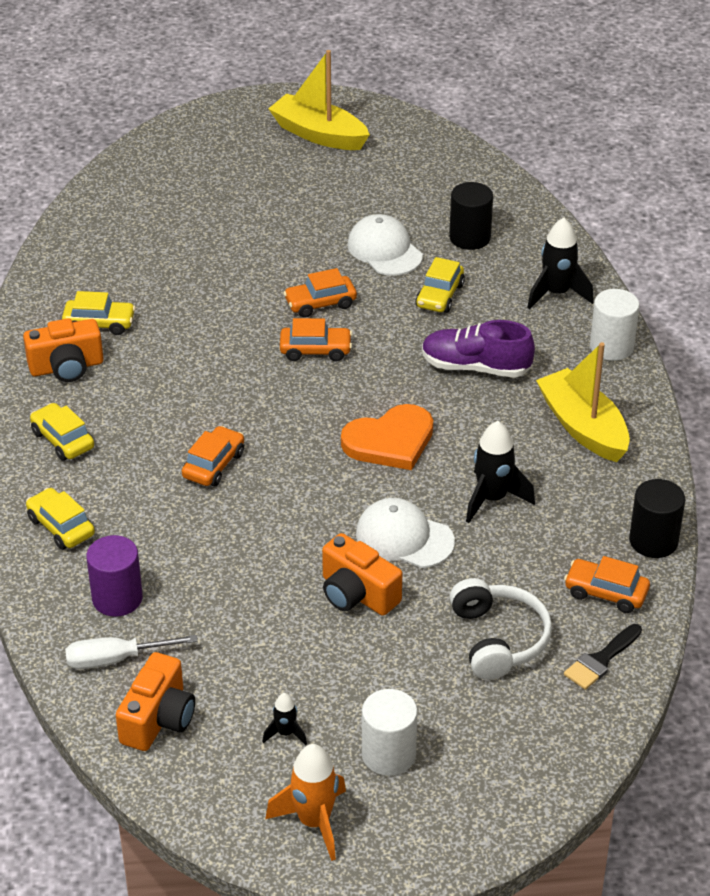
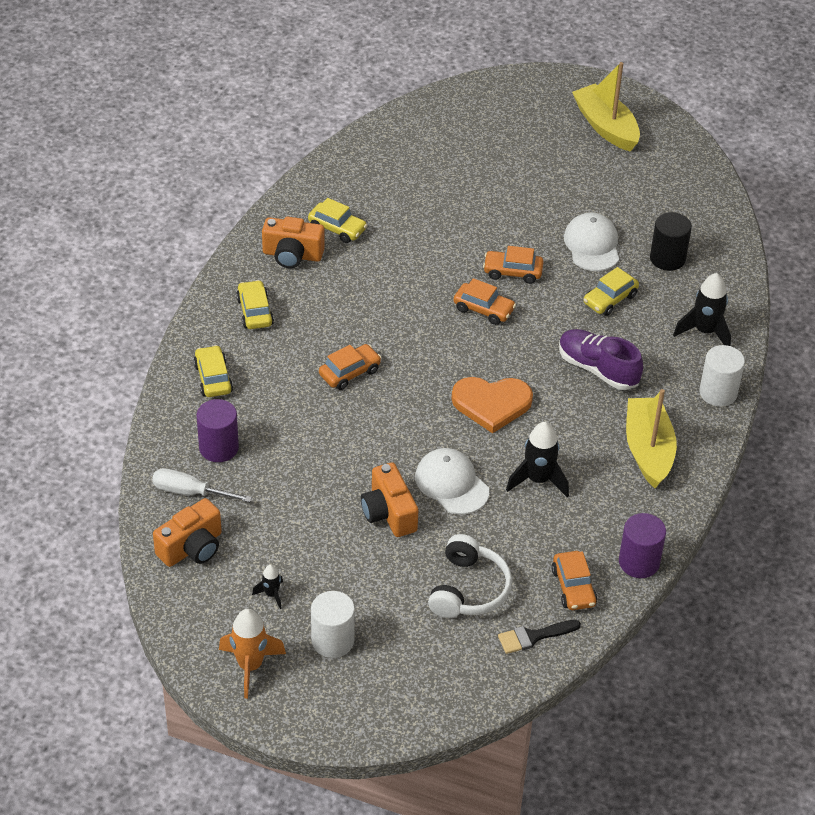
camera: 25 degrees right, 5 degrees up
orange car [564,556,650,613] -> orange car turned 150 degrees counterclockwise [552,551,597,610]
black cylinder [629,479,685,558] -> purple cylinder [619,513,666,578]

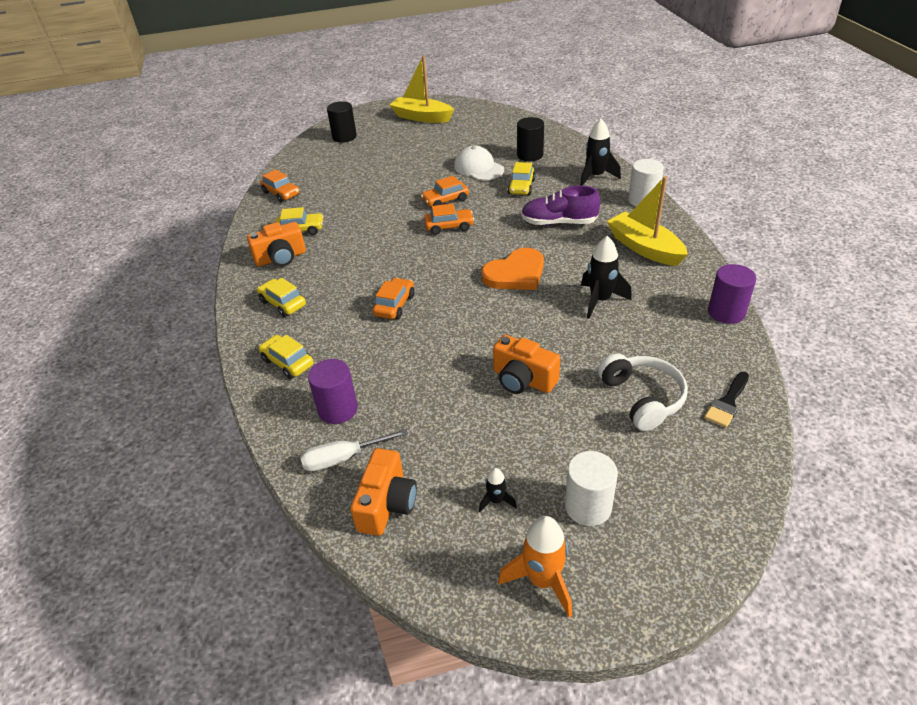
camera: 30 degrees left, 5 degrees down
white cap [415,448,489,515] -> none
orange car [552,551,597,610] -> orange car moved to [260,169,299,203]
none -> black cylinder [327,101,357,143]

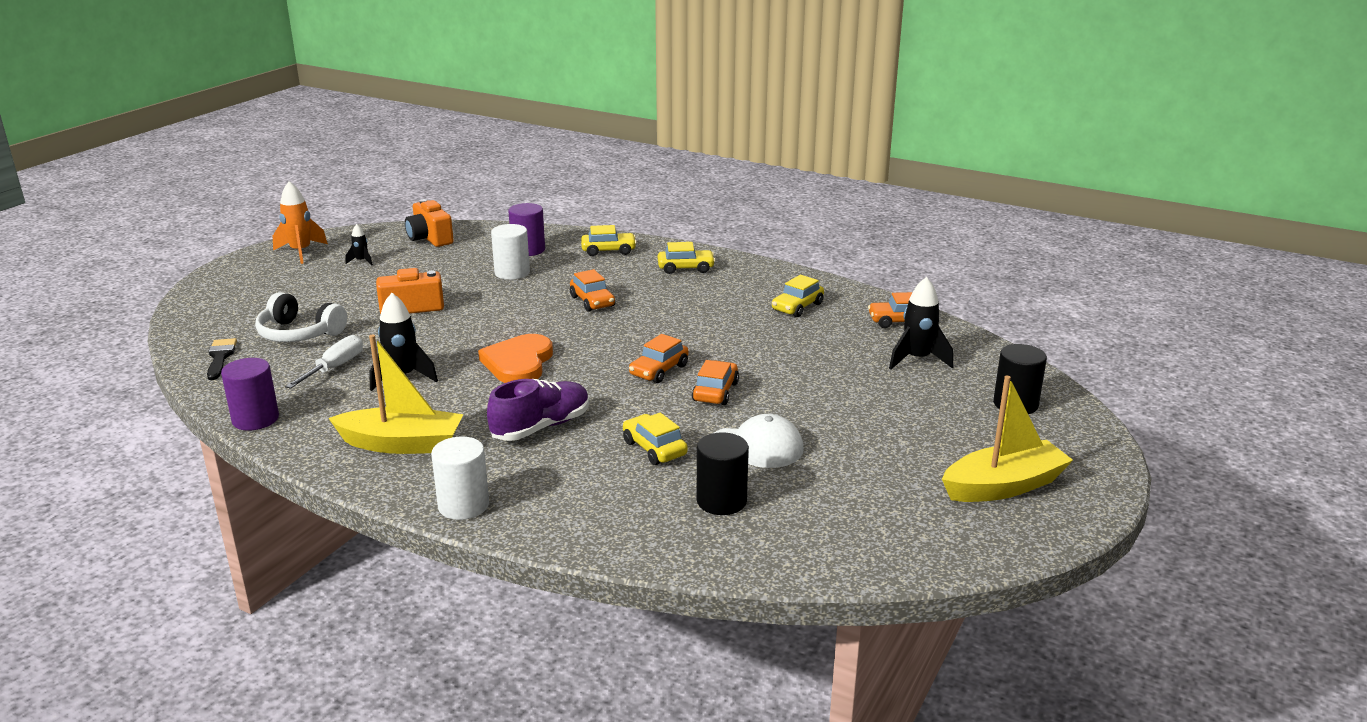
camera: 130 degrees right, 15 degrees down
orange camera [247,222,306,267] -> none
white screwdriver [300,429,408,471] -> white screwdriver moved to [285,335,363,389]
white cylinder [565,451,618,526] -> white cylinder moved to [491,224,530,280]
black rocket [580,119,621,186] -> black rocket moved to [889,277,953,369]

